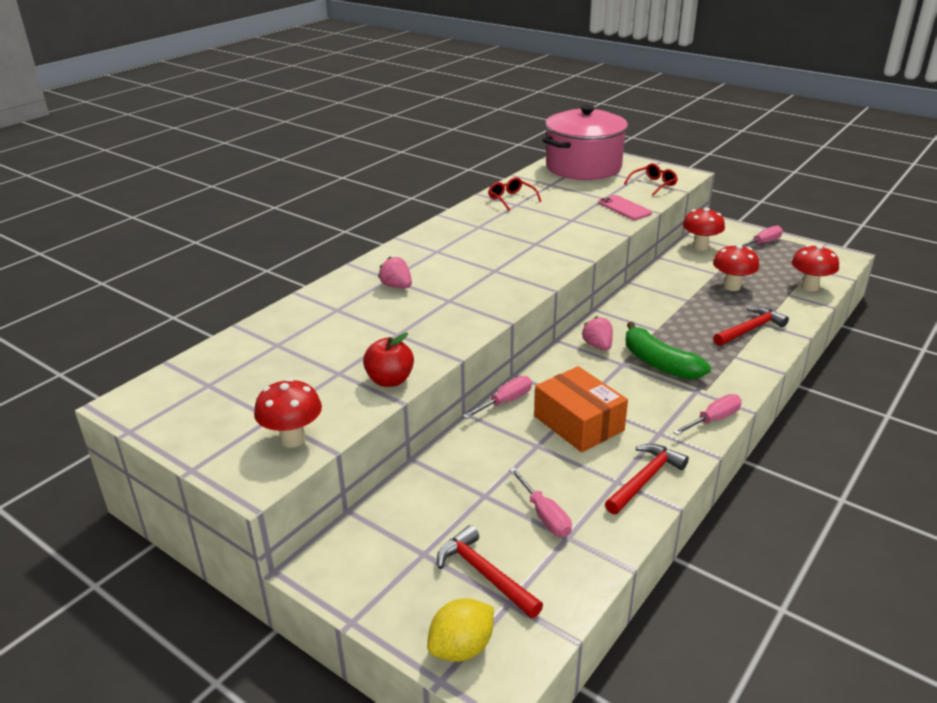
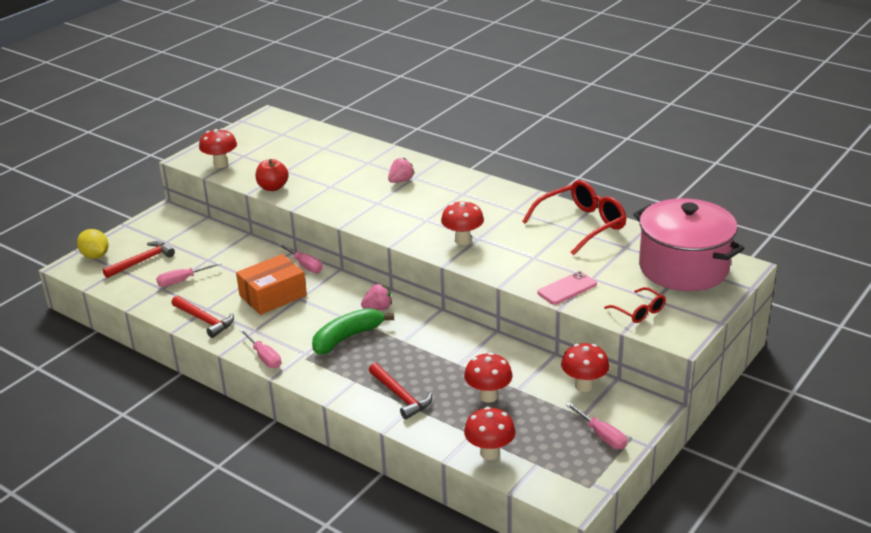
camera: 90 degrees right, 0 degrees up
red glasses [488,177,541,211] -> red glasses [522,180,626,255], size x1.91
none -> red mushroom [441,200,484,245]

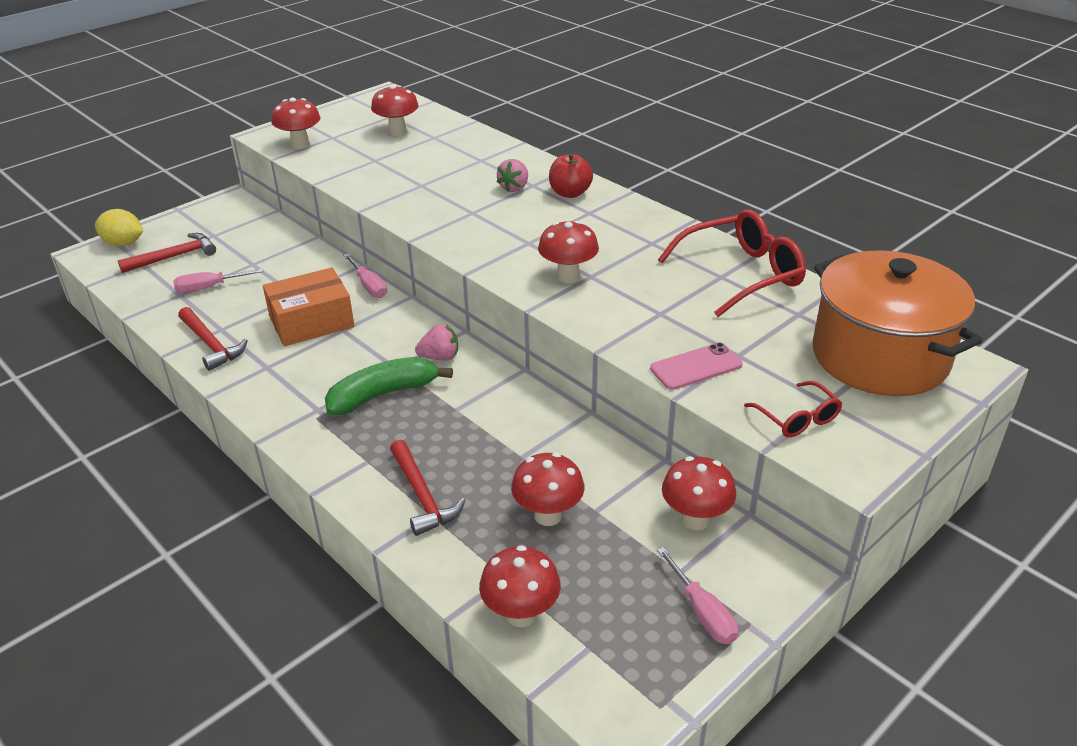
camera: 10 degrees right, 5 degrees up
yellow lemon [77,229,109,259] -> yellow lemon turned 45 degrees counterclockwise [95,209,143,247]
pink screwdriver [240,329,281,368] -> none
red apple [256,159,289,191] -> red apple moved to [549,153,593,198]
pink strawberry [388,158,415,183] -> pink strawberry turned 150 degrees clockwise [497,159,528,192]
pink pot [633,198,745,291] -> orange pot [812,250,982,396]
none -> red mushroom [371,85,419,136]

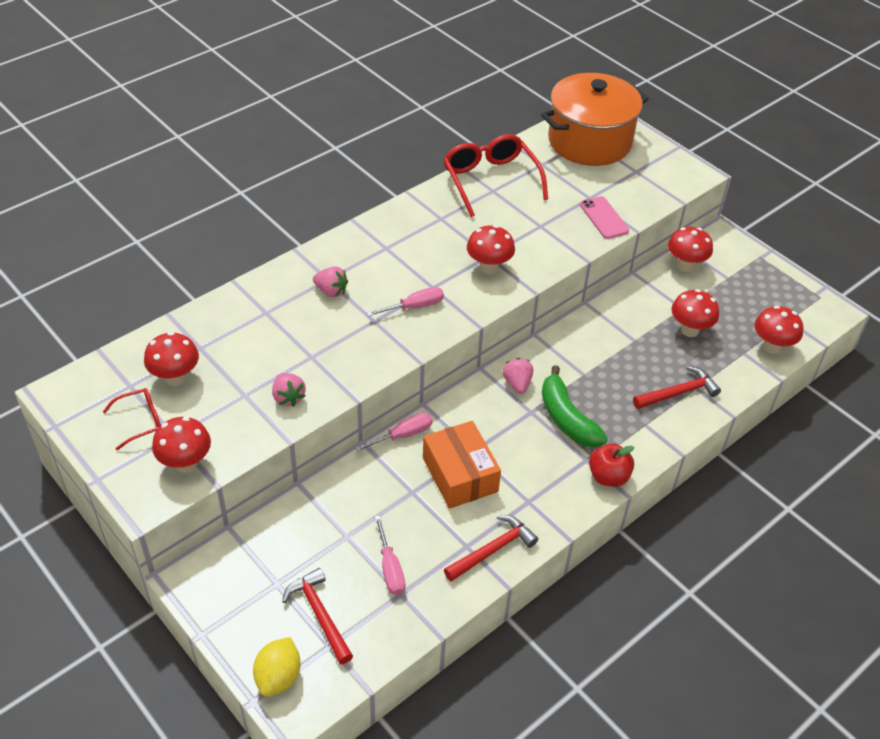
camera: 90 degrees left, 10 degrees up
red apple [549,153,593,198] -> red apple moved to [589,443,634,487]
pink screwdriver [657,547,738,644] -> pink screwdriver moved to [367,287,444,316]
red glasses [744,381,842,437] -> red glasses moved to [103,388,161,450]
none -> pink strawberry [272,373,305,407]

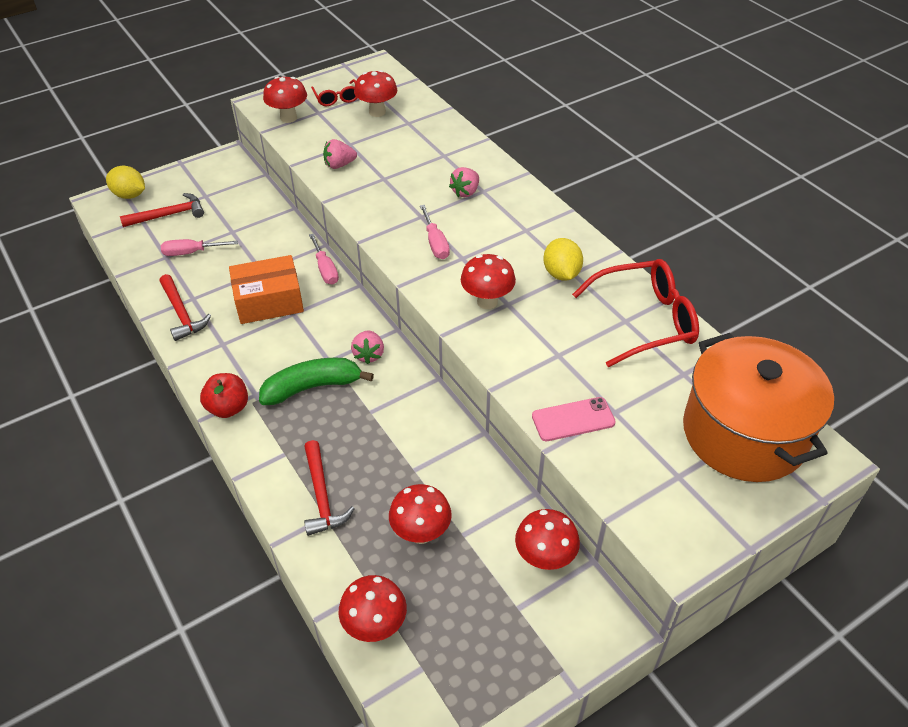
camera: 100 degrees right, 0 degrees up
pink strawberry [503,358,533,394] -> pink strawberry turned 90 degrees clockwise [351,330,384,364]
none -> yellow lemon [543,238,583,281]

